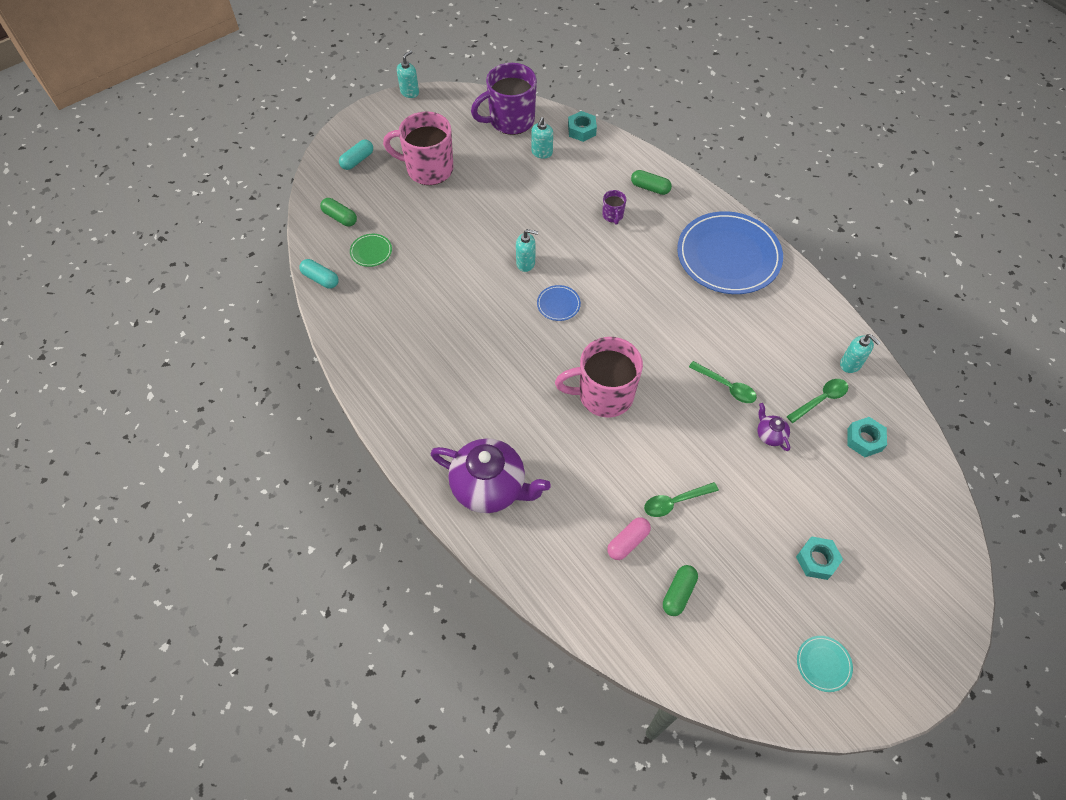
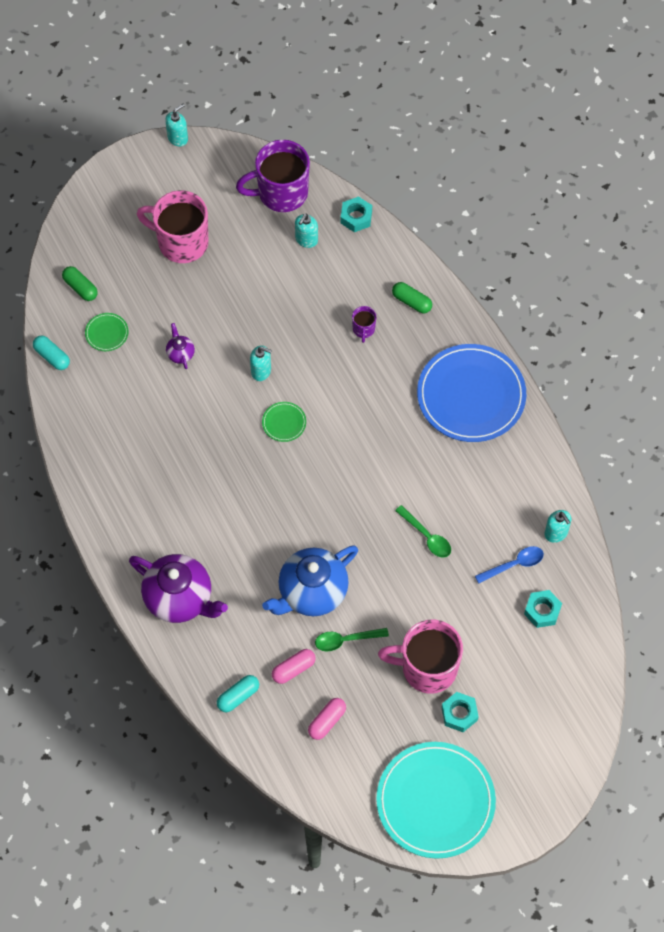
camera: 10 degrees right, 5 degrees up
turquoise capsule [339,140,373,170] -> turquoise capsule moved to [217,675,259,712]
blue plate [537,285,581,321] -> green plate [262,402,306,442]
pink mug [555,337,643,417] -> pink mug moved to [378,620,463,694]
green capsule [663,565,698,616] -> pink capsule [308,698,346,740]
purple teapot [757,403,790,451] -> purple teapot moved to [166,323,195,369]
green spoon [786,379,848,423] -> blue spoon [475,546,544,584]
turquoise plate [797,636,853,692] -> turquoise plate [376,742,496,859], size x2.47
none -> blue teapot [262,545,358,616]

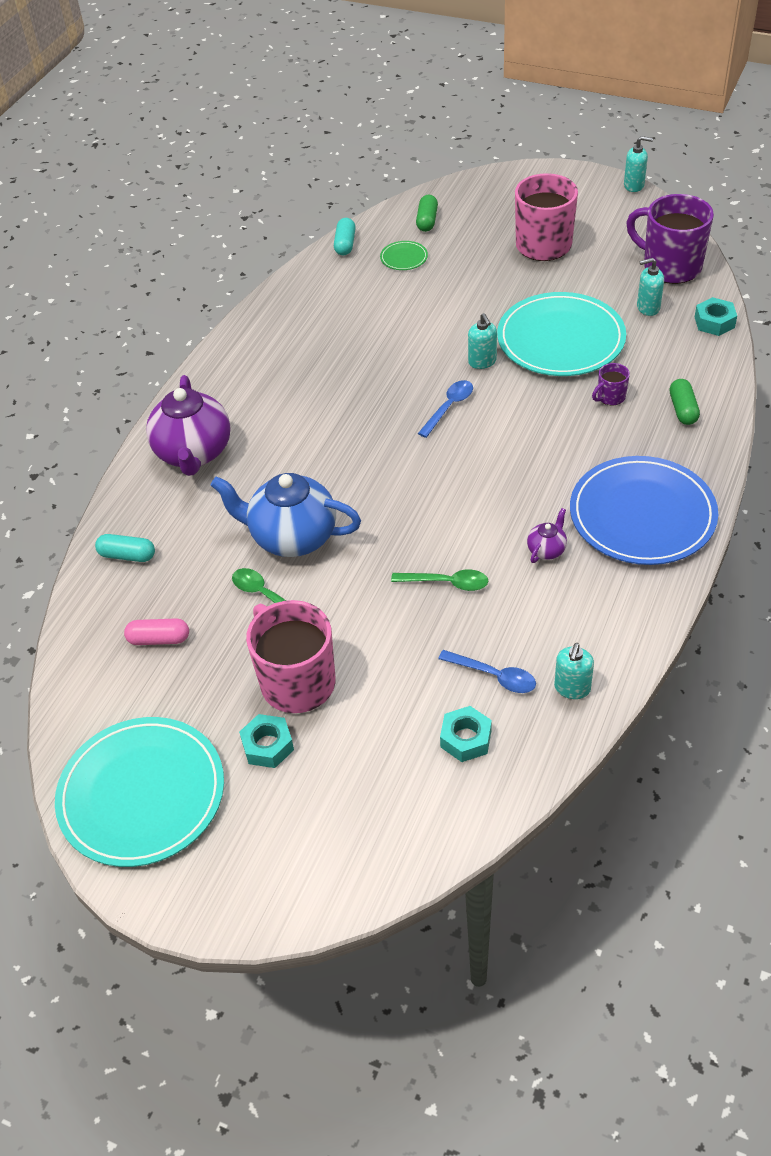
camera: 55 degrees right, 15 degrees down
purple teapot [166,323,195,369] -> purple teapot moved to [527,508,567,563]
green plate [262,402,306,442] -> blue spoon [418,380,473,438]
pink capsule [272,649,316,684] -> none
green spoon [395,505,451,558] -> green spoon turned 90 degrees counterclockwise [391,569,489,591]
none -> turquoise plate [497,292,626,376]

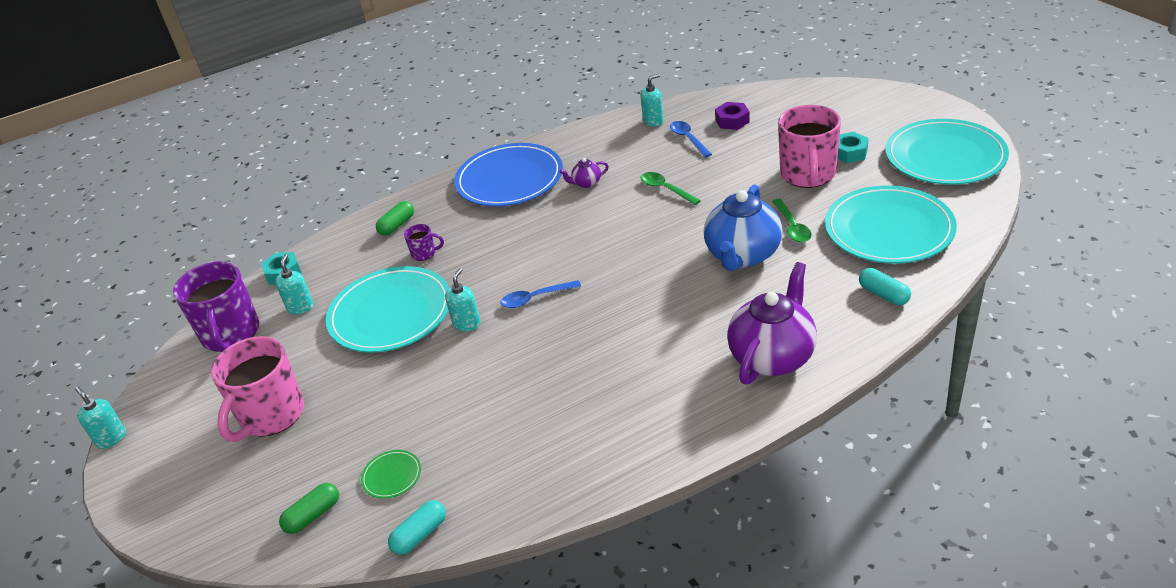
camera: 140 degrees left, 10 degrees down
pink capsule [124,618,189,645] -> turquoise plate [825,185,957,264]
blue teapot [211,473,361,557] -> blue teapot turned 60 degrees clockwise [704,185,783,271]
turquoise nut [440,706,492,762] -> purple nut [715,102,750,130]
turquoise soap dispenser [637,258,664,316] -> turquoise soap dispenser turned 120 degrees counterclockwise [275,254,314,314]

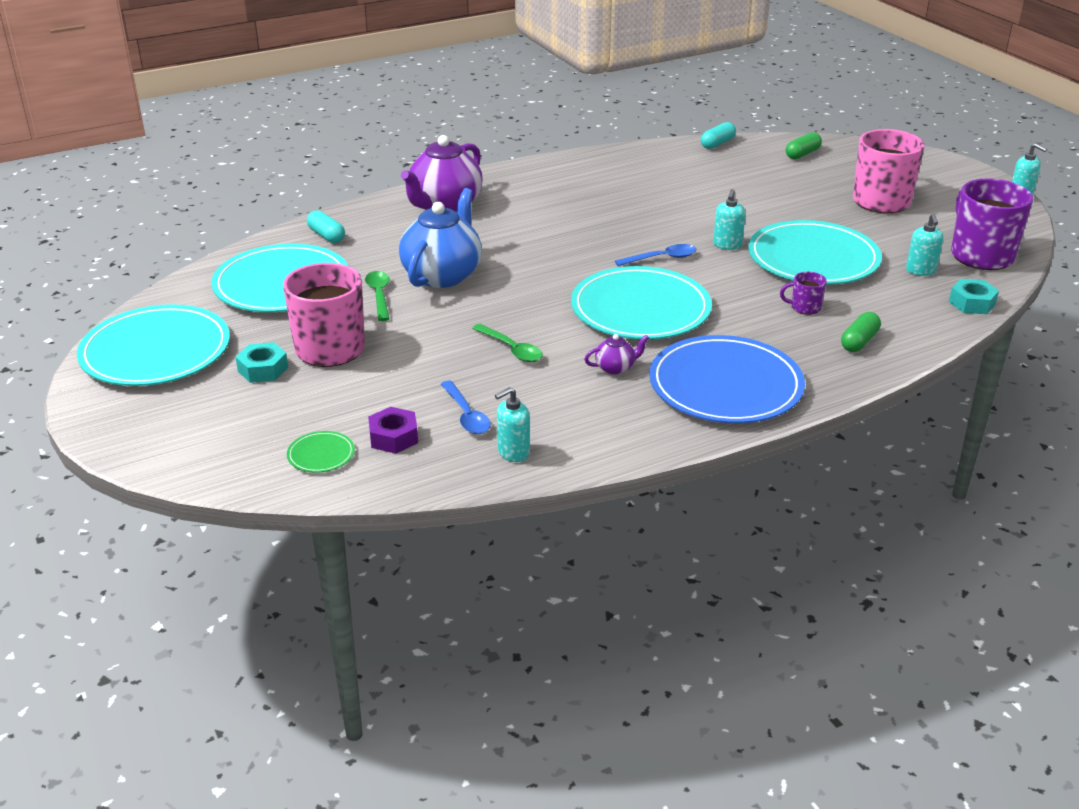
camera: 175 degrees right, 5 degrees down
green plate [361,450,421,499] -> green plate moved to [287,431,355,473]
none -> turquoise plate [571,266,712,340]

